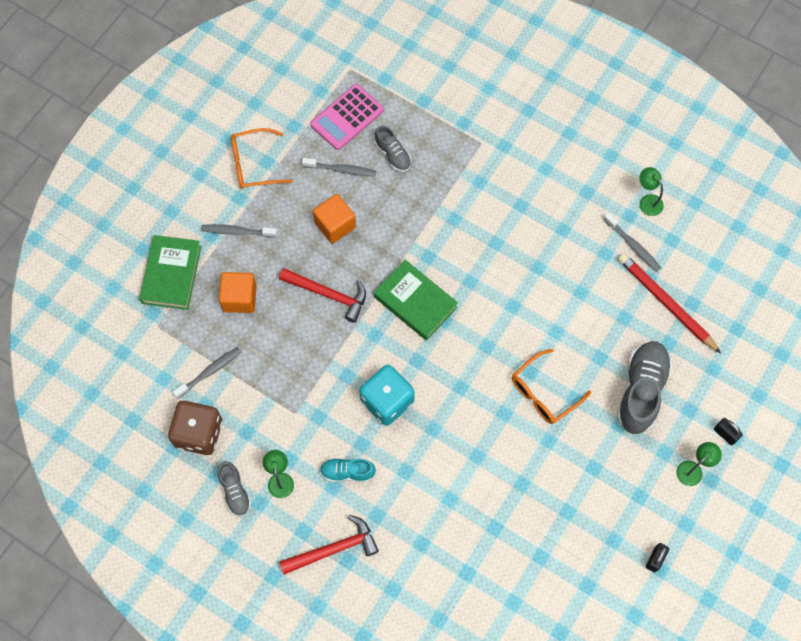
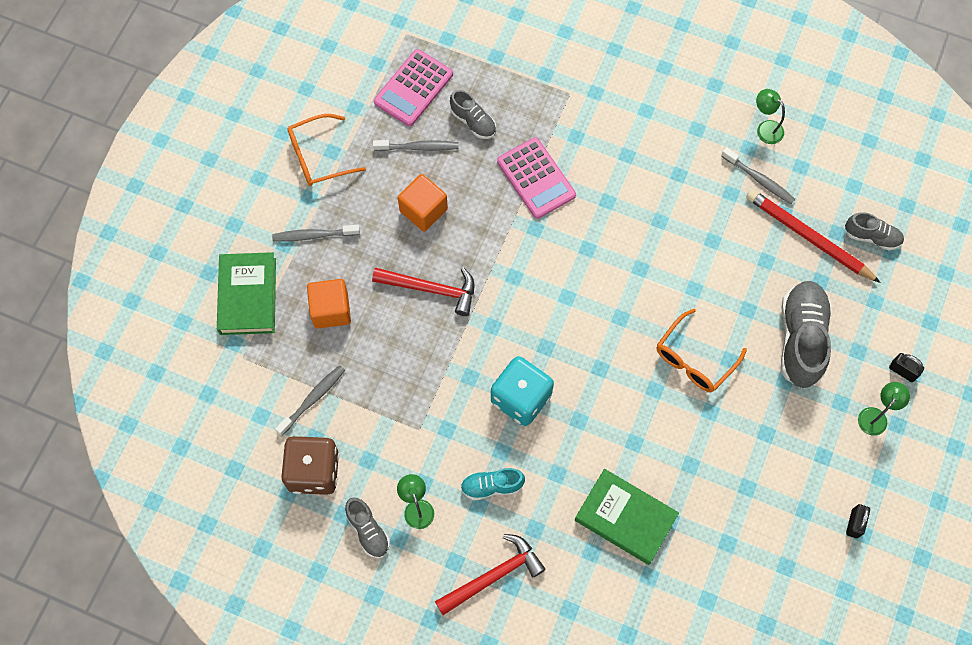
camera: 10 degrees left, 0 degrees up
green book [374,260,458,341] -> green book moved to [575,469,679,565]
none -> pink calculator [497,137,576,219]
none -> grey shoe [845,212,904,250]

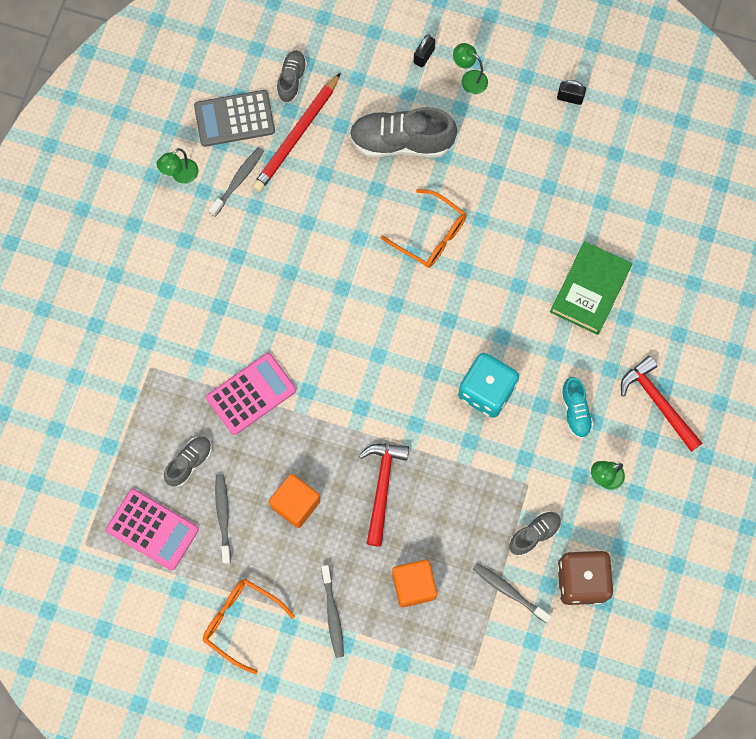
camera: 95 degrees left, 5 degrees up
green book [217,252,276,335] -> none
orange glasses [287,114,366,186] -> orange glasses turned 150 degrees clockwise [203,579,295,674]
grey shoe [345,498,390,558] -> grey shoe moved to [509,511,561,556]
none -> grey calculator [194,90,275,147]

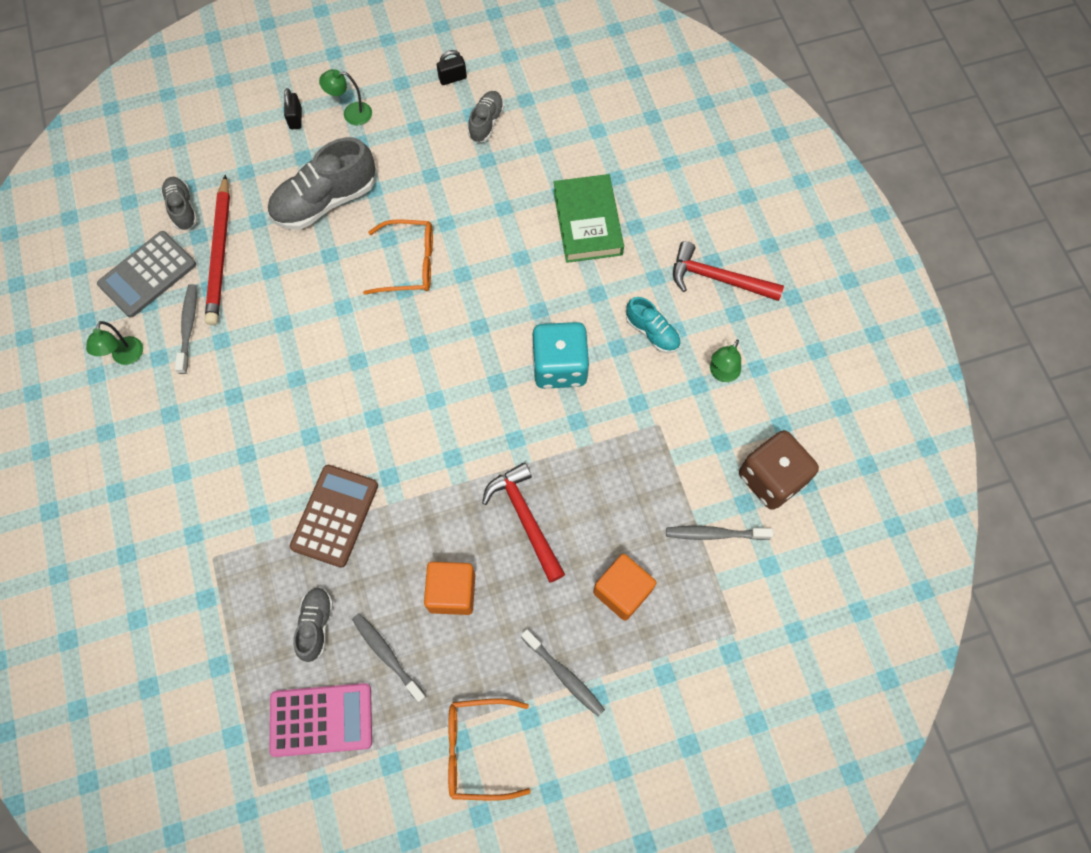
camera: 35 degrees left, 5 degrees down
pink calculator [206,353,296,435] -> brown calculator [290,465,378,568]
grey shoe [509,511,561,556] -> grey shoe moved to [468,91,504,143]

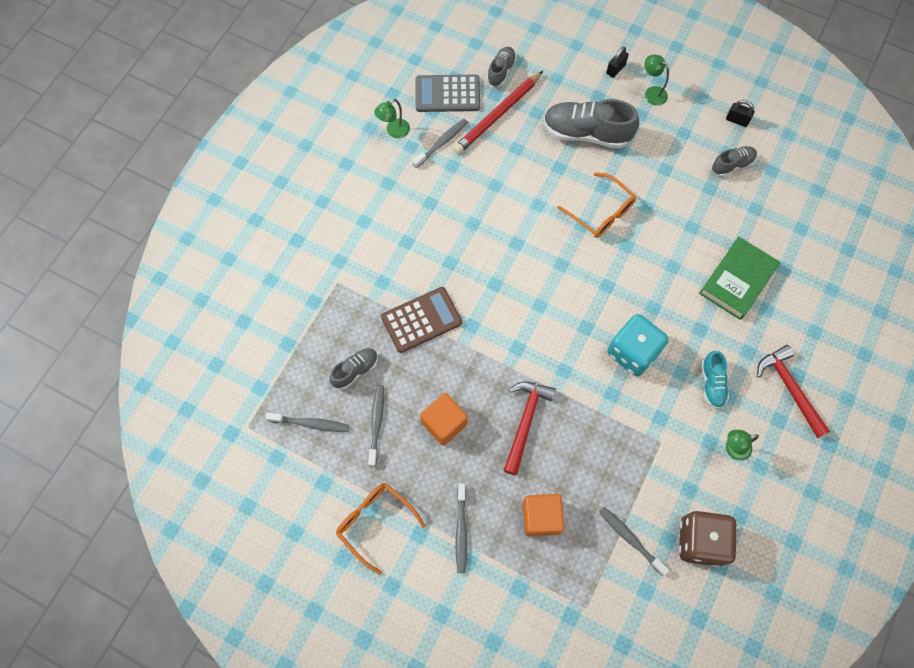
camera: 45 degrees right, 0 degrees up
pink calculator [269,683,372,757] -> grey toothbrush [266,412,349,432]

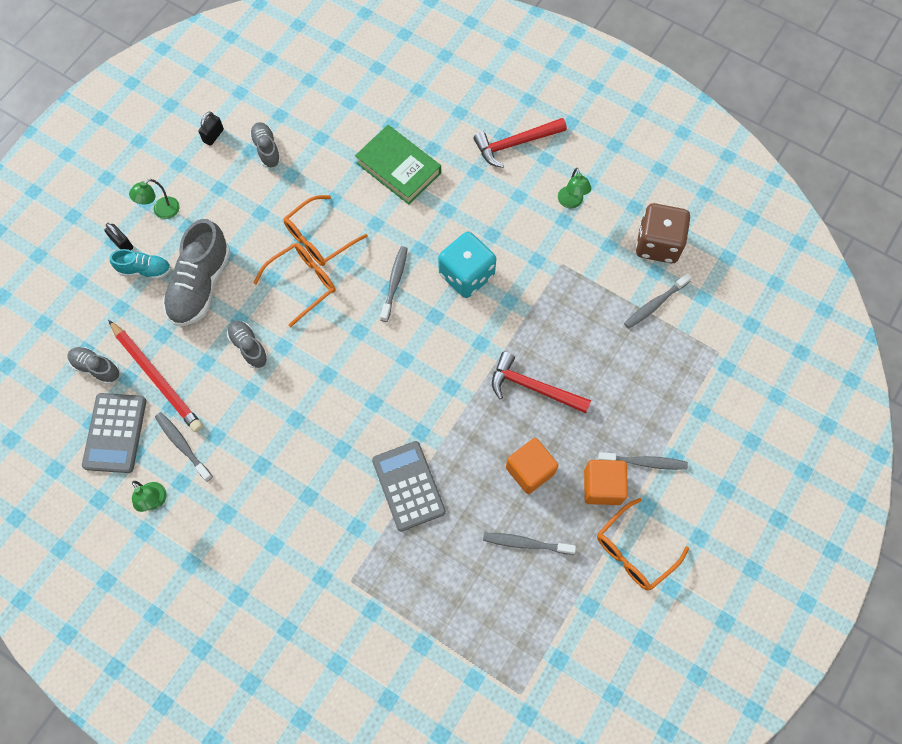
camera: 85 degrees left, 0 degrees up
grey toothbrush [266,412,349,432] -> grey toothbrush moved to [380,246,408,322]
grey shoe [330,348,378,389] -> grey shoe moved to [227,321,268,369]
brown calculator [381,287,462,353] -> grey calculator [372,441,446,532]
orange cube [523,494,564,536] -> orange cube moved to [584,460,628,505]
turquoise shoe [701,351,729,409] -> turquoise shoe moved to [110,249,171,279]
none -> orange glasses [283,195,368,266]

